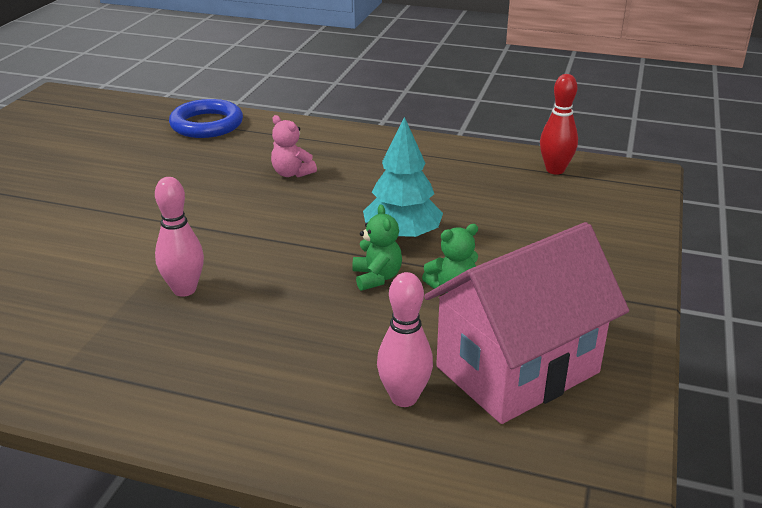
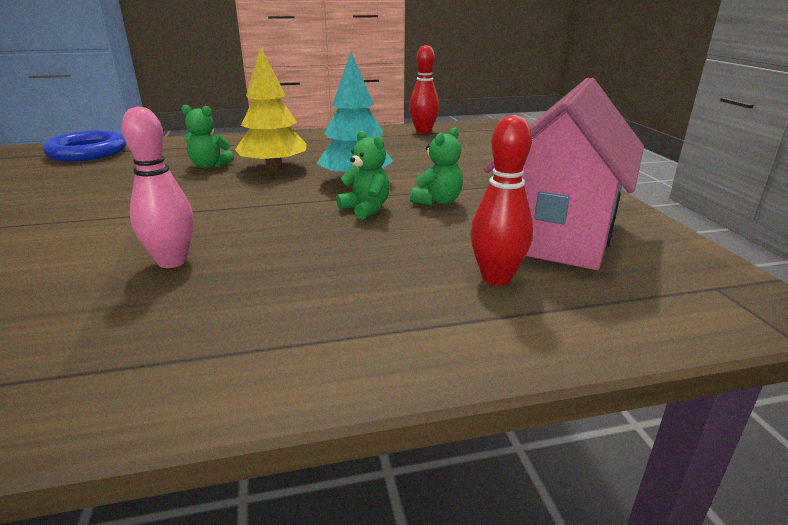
camera: 30 degrees left, 5 degrees down
pink teddy bear [271,115,317,177] -> green teddy bear [181,105,234,169]
pink bowling pin [377,272,433,407] -> red bowling pin [470,115,533,285]
none -> yellow tree [235,46,307,171]

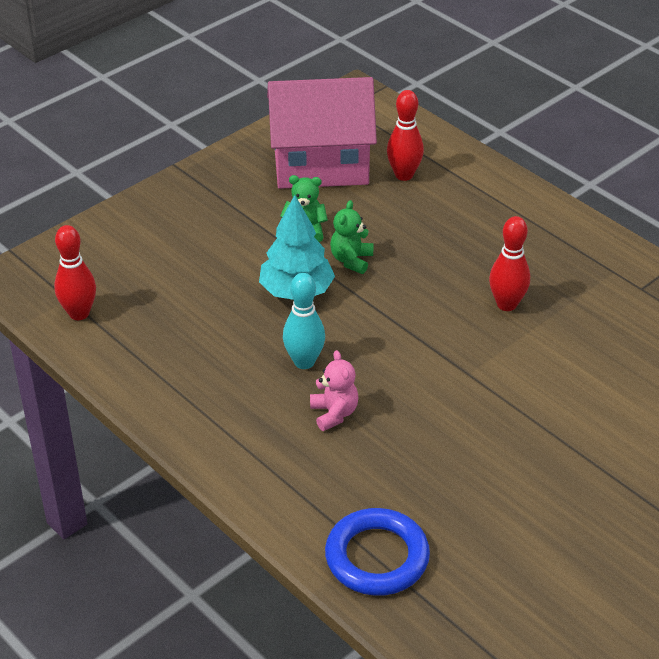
camera: 120 degrees left, 15 degrees up
pink bowling pin [122,106,194,268] -> red bowling pin [489,216,530,311]
green teddy bear [181,105,234,169] -> pink teddy bear [310,350,359,431]
yellow tree [235,46,307,171] -> turquoise bowling pin [283,273,325,369]

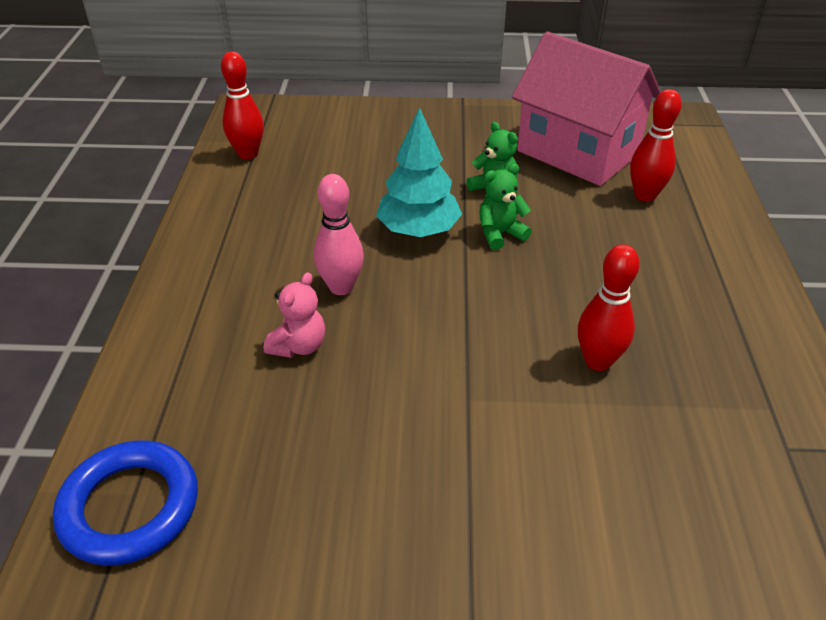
camera: 45 degrees right, 0 degrees up
turquoise bowling pin [283,273,325,369] -> pink bowling pin [314,174,364,295]

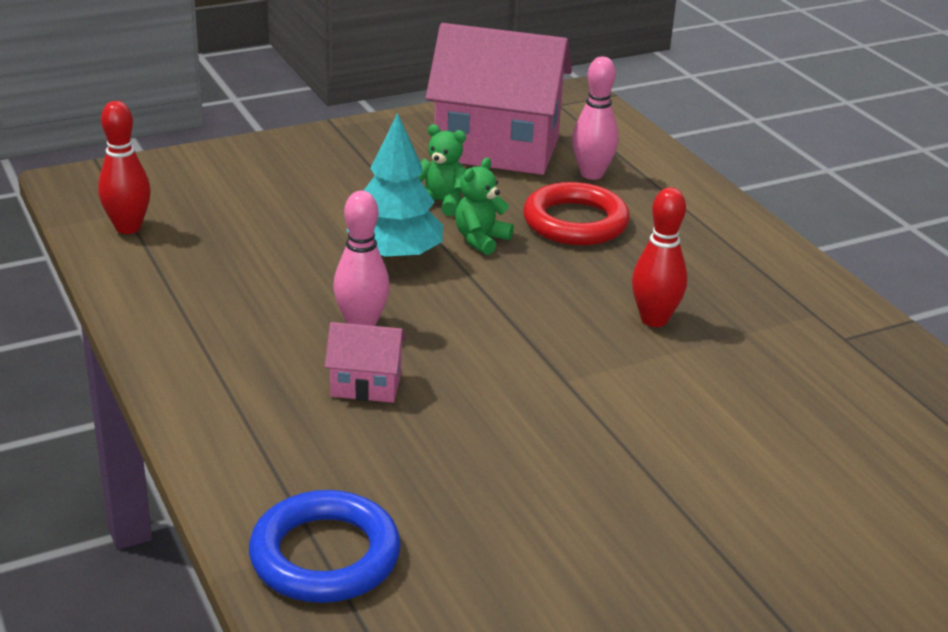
camera: 30 degrees left, 10 degrees down
pink teddy bear [264,272,325,358] -> pink house [325,322,406,403]
red bowling pin [630,89,682,202] -> pink bowling pin [572,57,619,180]
none -> red ring [523,182,630,246]

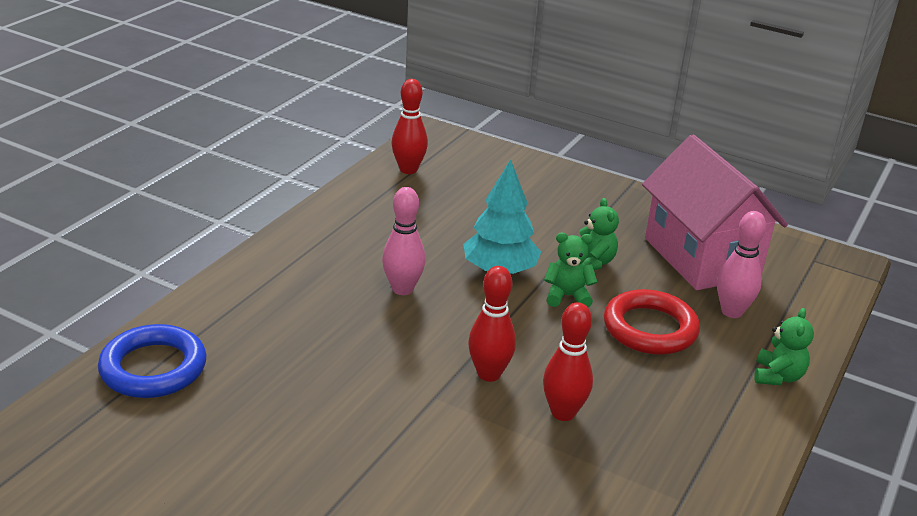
camera: 55 degrees right, 0 degrees up
pink house [325,322,406,403] -> none
none -> red bowling pin [468,266,516,382]
none -> green teddy bear [754,308,814,385]

